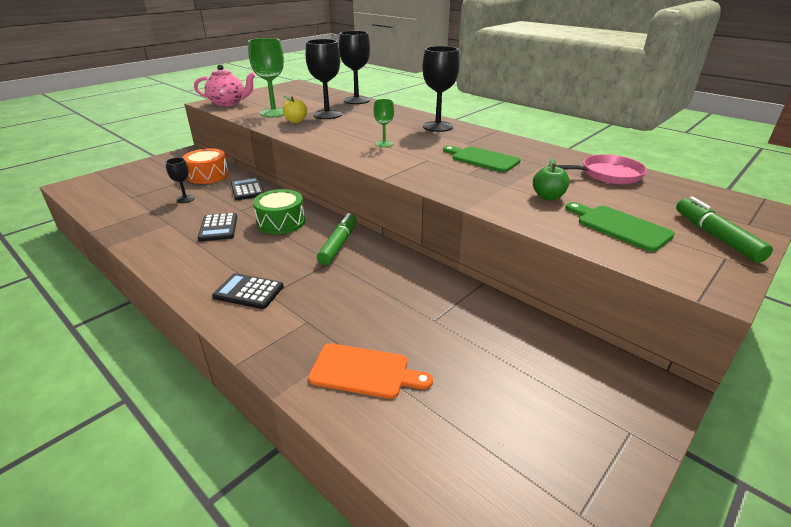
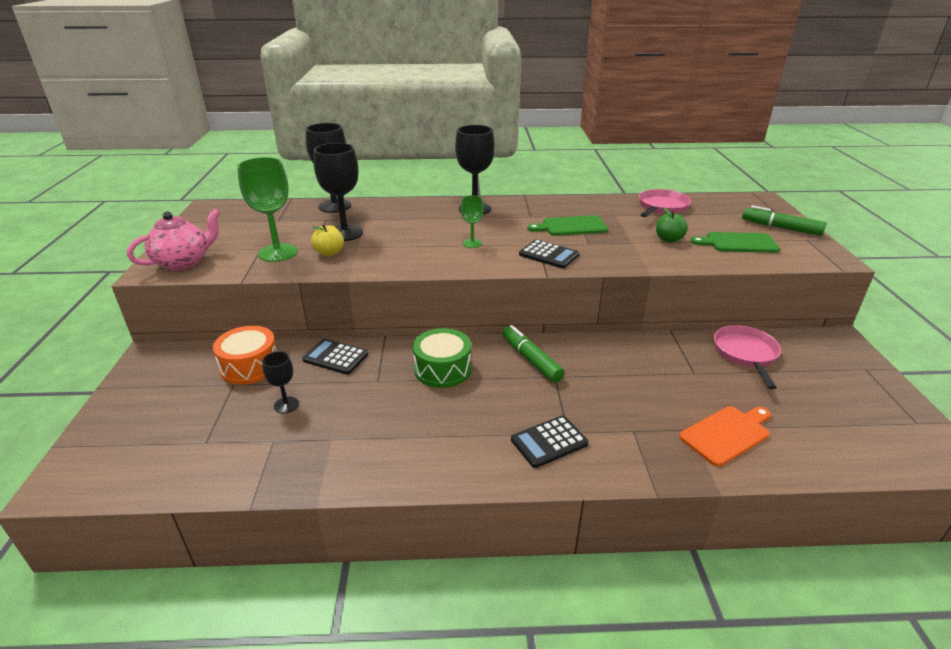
camera: 45 degrees left, 0 degrees up
black calculator [198,213,237,241] -> black calculator moved to [519,239,579,268]
none -> pink pan [714,325,781,390]

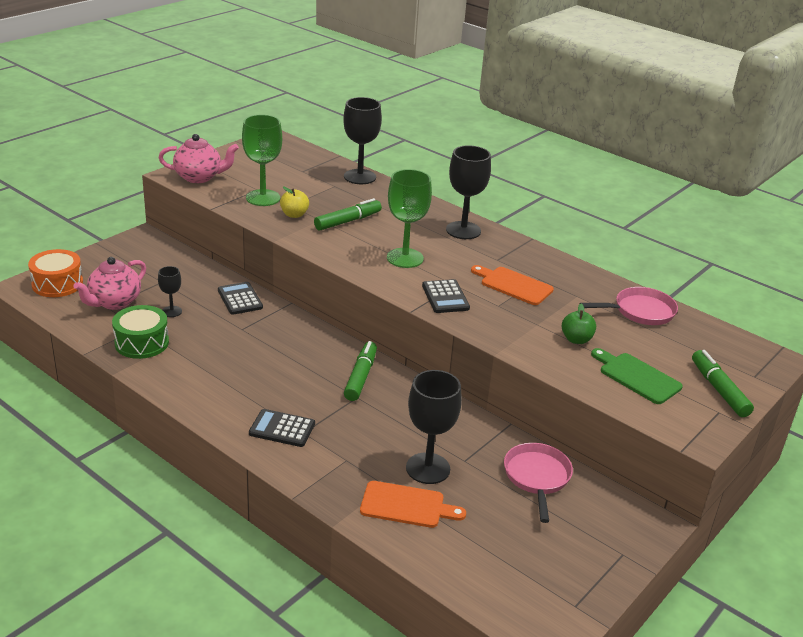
camera: 40 degrees right, 0 degrees up
orange drum [213,326,277,385] -> orange drum moved to [28,249,83,297]
black goblet [313,143,363,241] -> black goblet moved to [406,370,462,484]
green drum [413,328,471,388] -> green drum moved to [112,305,169,359]
green goblet [461,195,484,248] -> green goblet [387,169,432,268], size x1.88
green cutting board [528,215,608,236] -> orange cutting board [471,265,554,305]
pink pan [714,325,781,390] -> pink pan turned 45 degrees counterclockwise [504,443,573,523]
none -> pink teapot [73,257,146,310]
none -> green marker [314,198,382,231]

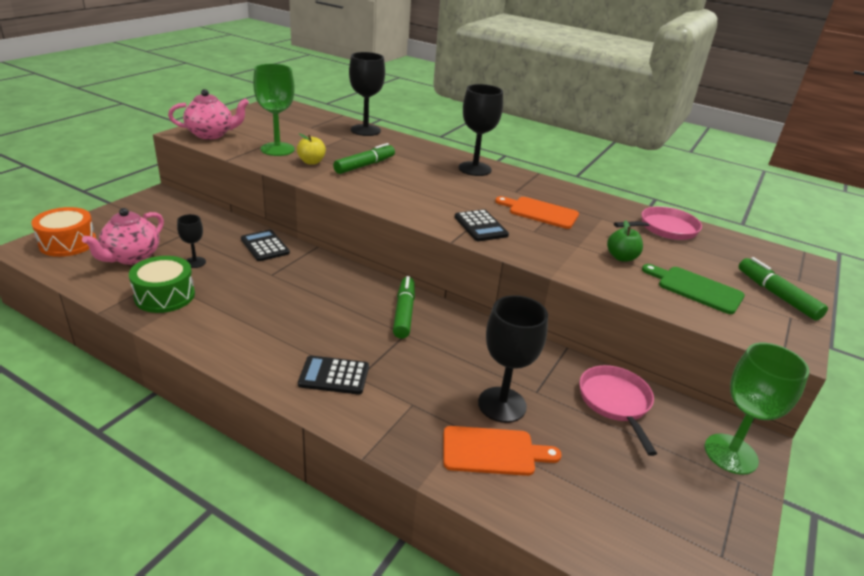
camera: 10 degrees left, 0 degrees up
green goblet [387,169,432,268] -> green goblet moved to [705,343,810,475]

